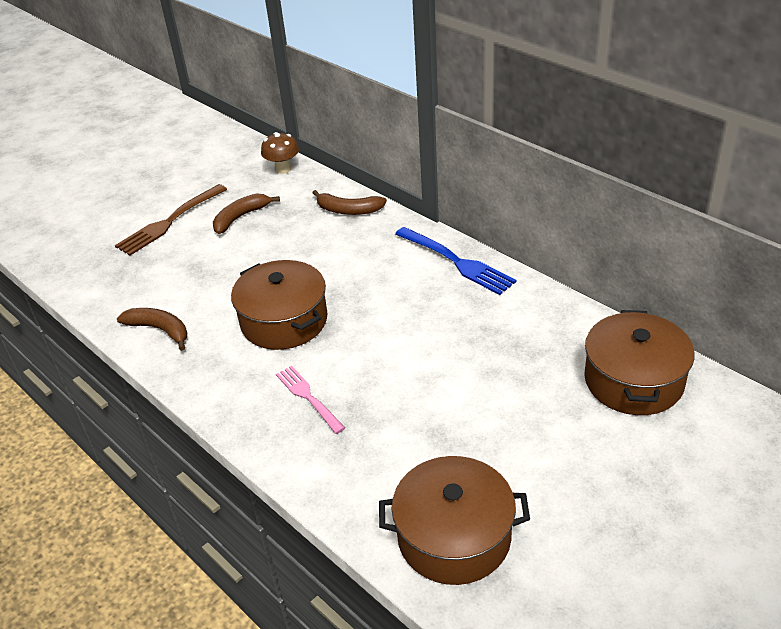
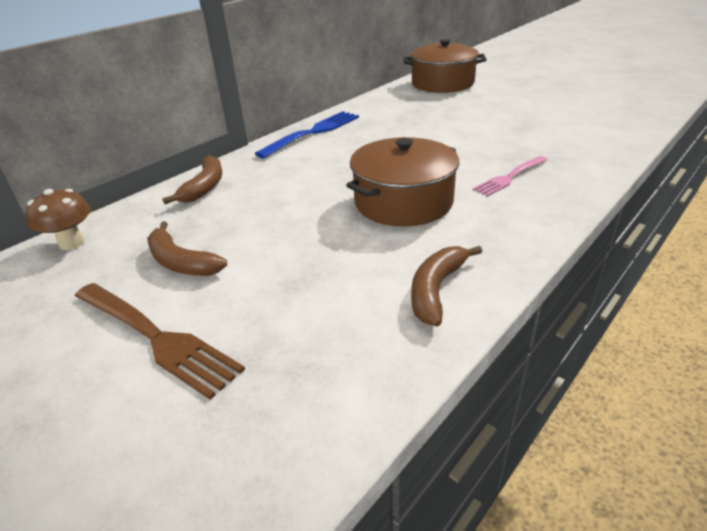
camera: 95 degrees left, 5 degrees down
brown pot [379,456,530,585] -> none

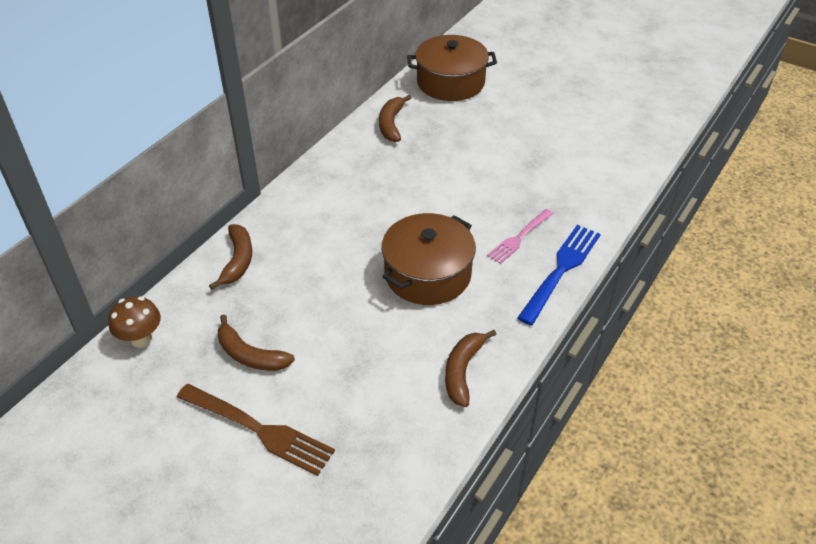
camera: 10 degrees left, 10 degrees up
blue fork [255,111,359,158] -> blue fork moved to [517,225,601,325]
none -> brown banana [379,95,411,142]

